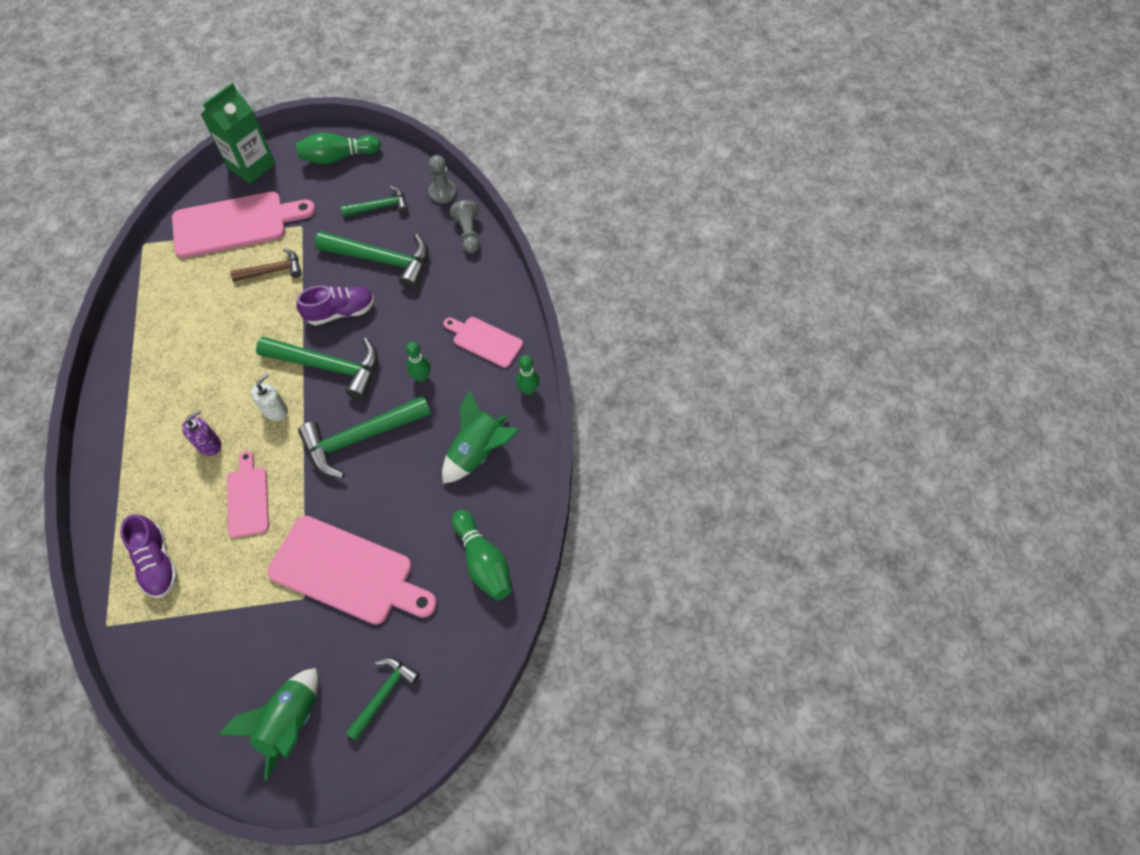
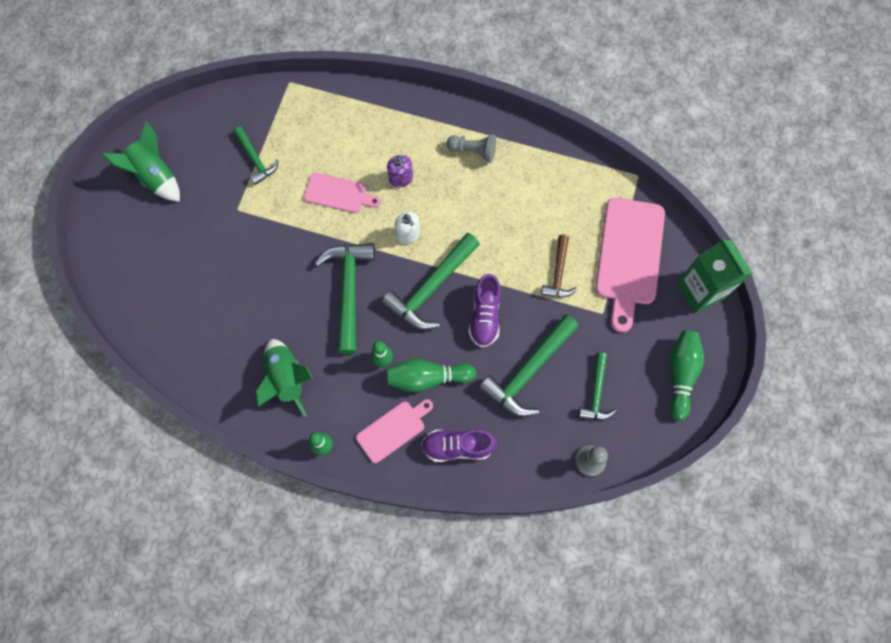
camera: 115 degrees right, 10 degrees up
purple shoe [120,514,178,598] -> purple shoe moved to [421,429,497,462]
pink cutting board [267,516,437,624] -> none
green hammer [346,657,420,741] -> green hammer moved to [233,126,279,185]
grey pawn [450,200,479,253] -> grey pawn moved to [446,134,496,163]
green bowling pin [452,510,511,600] -> green bowling pin moved to [386,359,476,392]

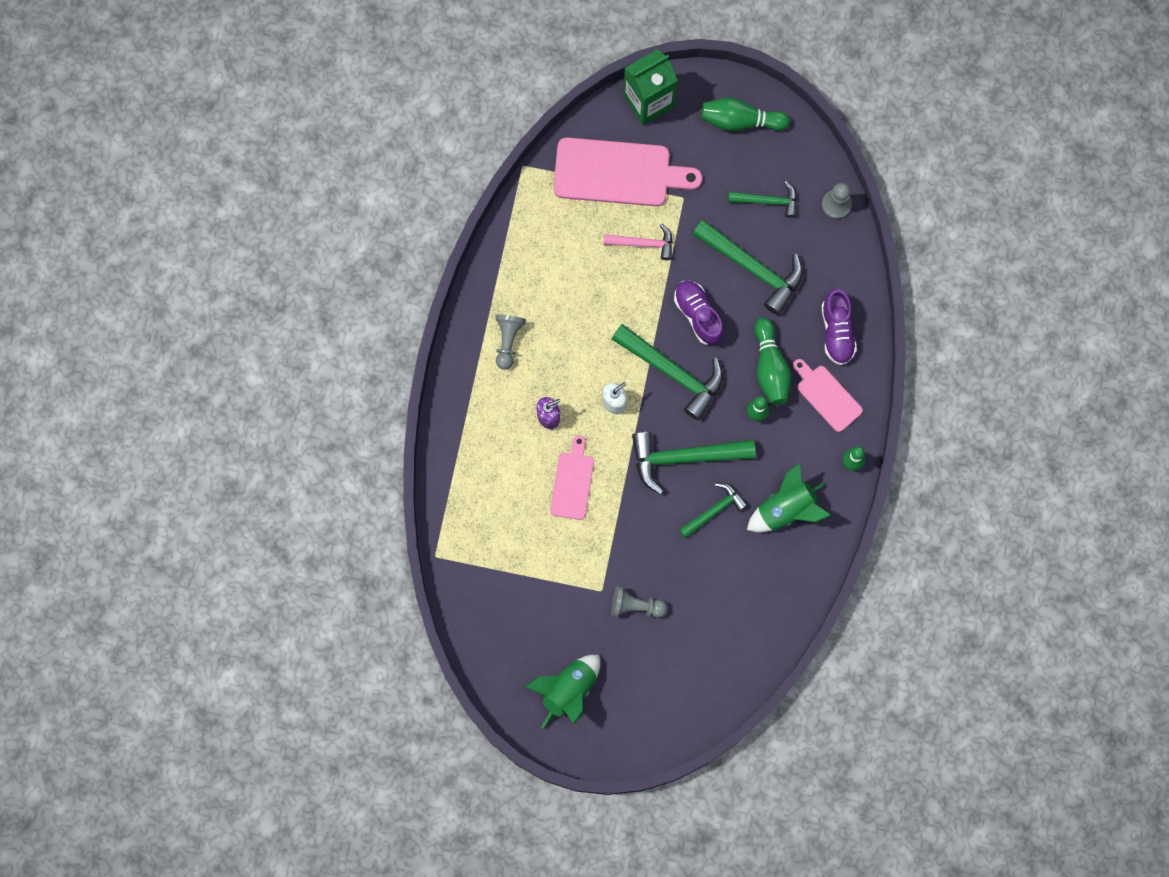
camera: 95 degrees left, 5 degrees up
green hammer [233,126,279,185] -> green hammer moved to [679,483,748,539]
purple shoe [468,274,501,347] -> purple shoe turned 120 degrees counterclockwise [674,280,724,345]
brown hammer [541,235,577,297] -> pink hammer [604,223,673,260]
none -> grey pawn [611,585,668,618]

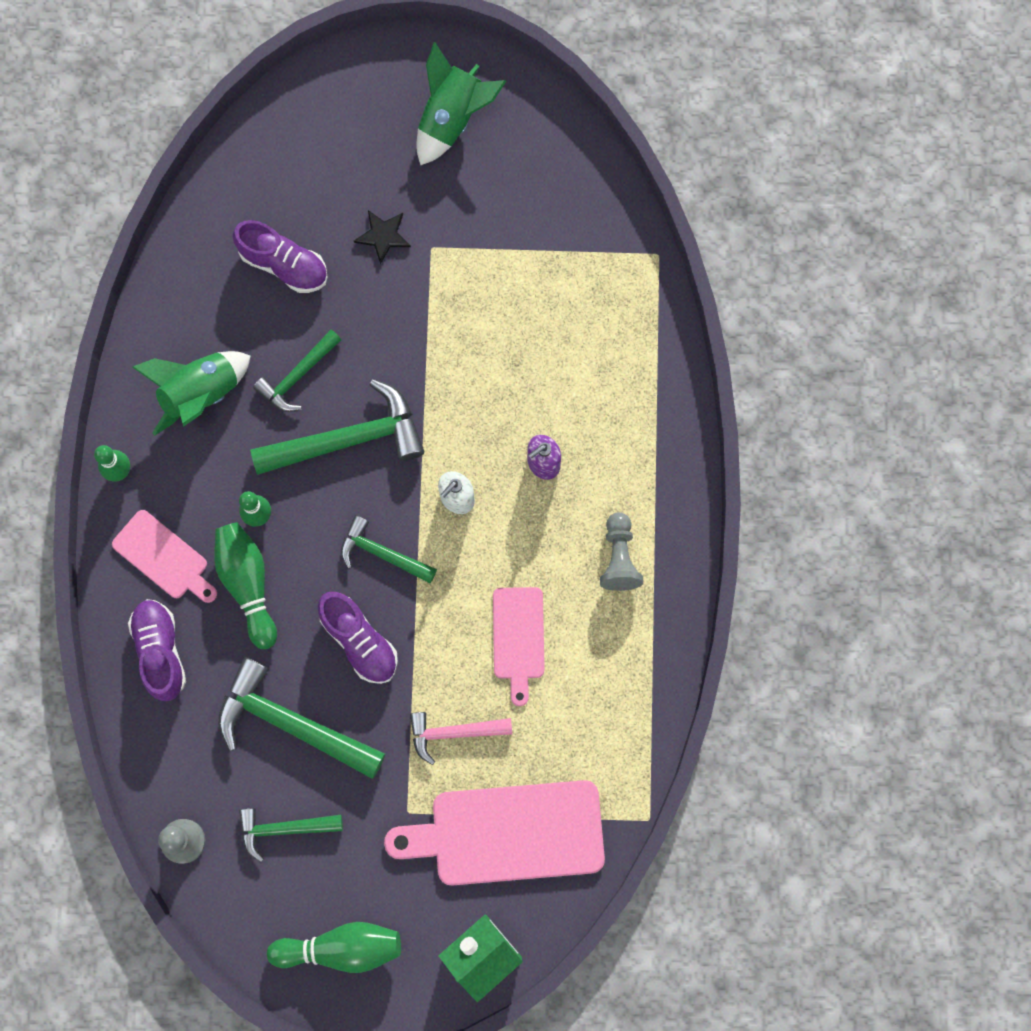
camera: 170 degrees right, 0 degrees up
pink cutting board [550,435,594,520] -> pink cutting board moved to [493,587,545,706]
grey pawn [611,585,668,618] -> black star [354,210,411,265]
green hammer [612,324,723,420] -> green hammer [341,515,437,583], size x0.59
none -> purple shoe [233,220,328,293]

